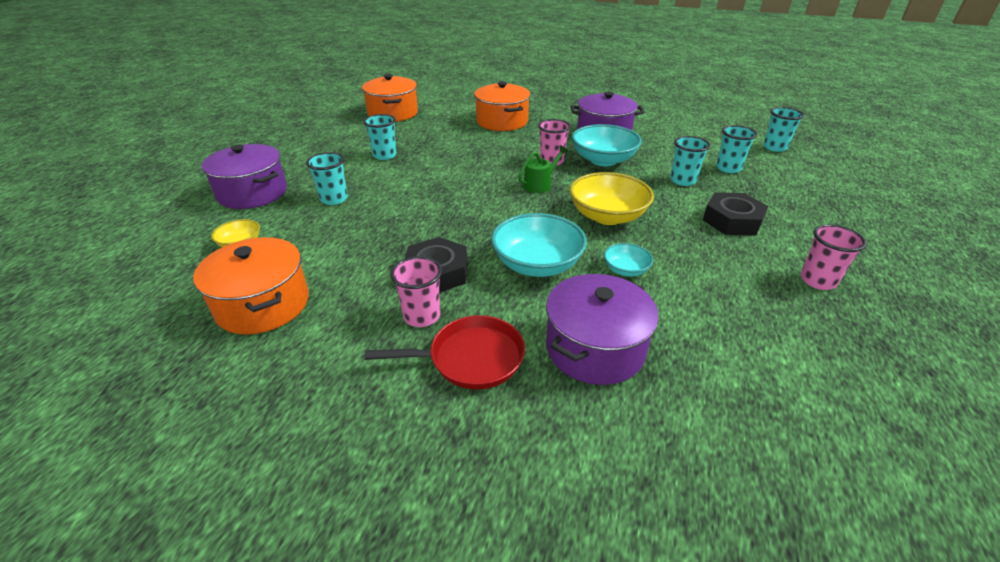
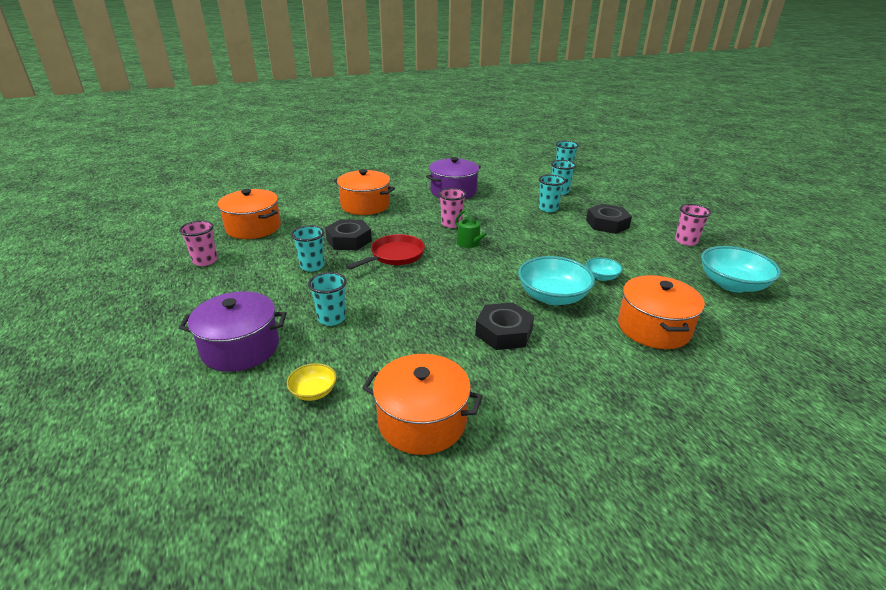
camera: 40 degrees left, 5 degrees down
red pan [365,315,525,389] -> red pan moved to [346,234,425,270]
pink cup [390,256,442,327] -> pink cup moved to [179,220,218,266]
green watering can [518,145,568,193] -> green watering can turned 135 degrees clockwise [455,210,493,248]
purple pot [546,274,659,385] -> orange pot [618,275,705,349]
yellow bowl [570,172,654,225] -> none
turquoise bowl [572,124,642,166] -> turquoise bowl moved to [701,246,781,293]
none -> black nut [325,219,372,250]

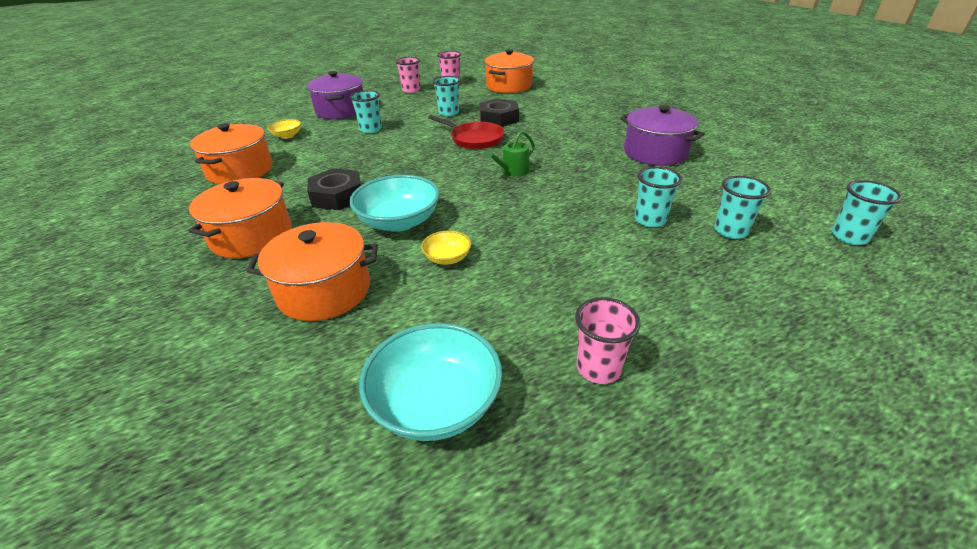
camera: 85 degrees right, 5 degrees up
orange pot [334,169,395,215] -> orange pot moved to [189,178,292,258]
pink cup [438,188,466,228] -> pink cup moved to [395,57,420,93]
black nut [586,204,632,234] -> none
turquoise bowl [586,257,623,281] -> yellow bowl [421,230,471,265]

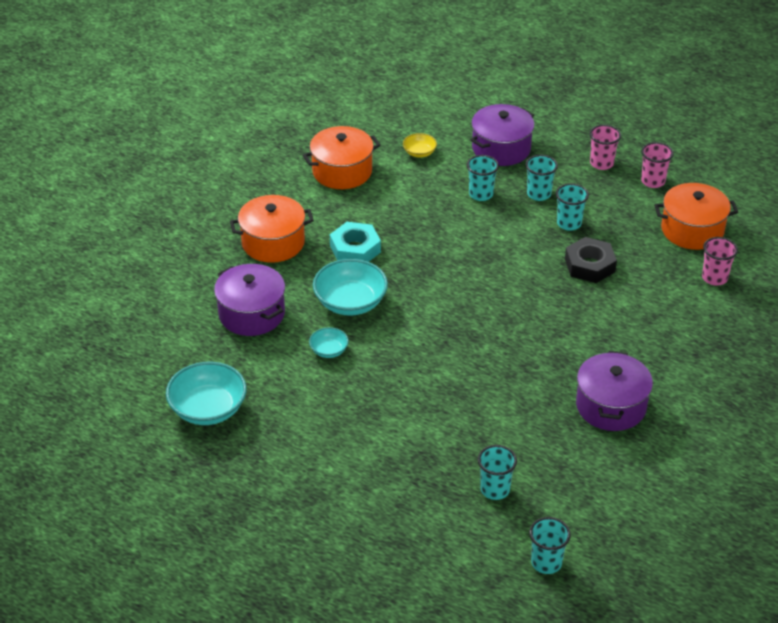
camera: 55 degrees right, 5 degrees up
orange pot [247,222,378,321] -> purple pot [214,264,285,336]
black nut [308,168,361,210] -> turquoise nut [330,222,381,262]
yellow bowl [421,230,471,265] -> turquoise bowl [309,327,349,358]
red pan [428,115,505,149] -> none
green watering can [484,130,535,177] -> none
pink cup [575,297,641,384] -> pink cup moved to [702,237,738,286]
turquoise cup [635,167,682,227] -> turquoise cup moved to [525,155,558,201]

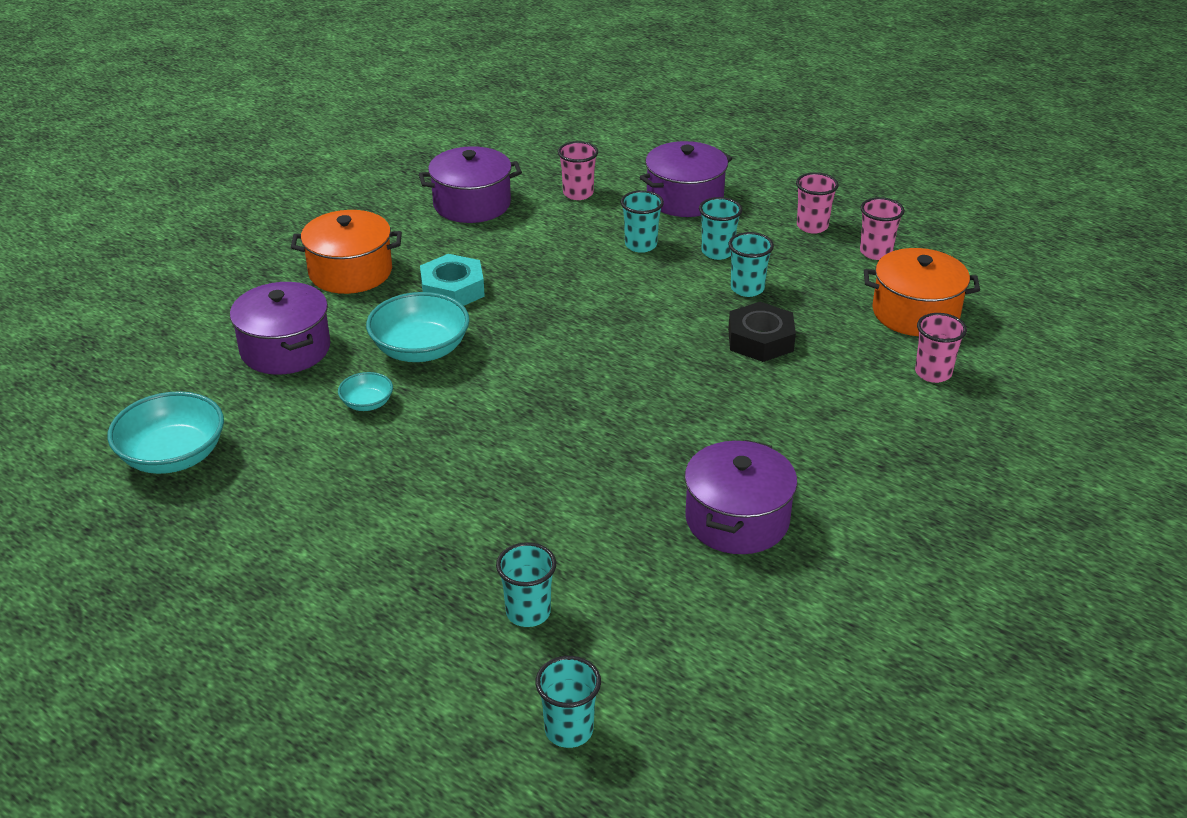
camera: 10 degrees right, 5 degrees down
orange pot [303,126,381,189] -> purple pot [419,146,522,223]
yellow bowl [403,133,437,158] -> pink cup [558,141,598,200]

